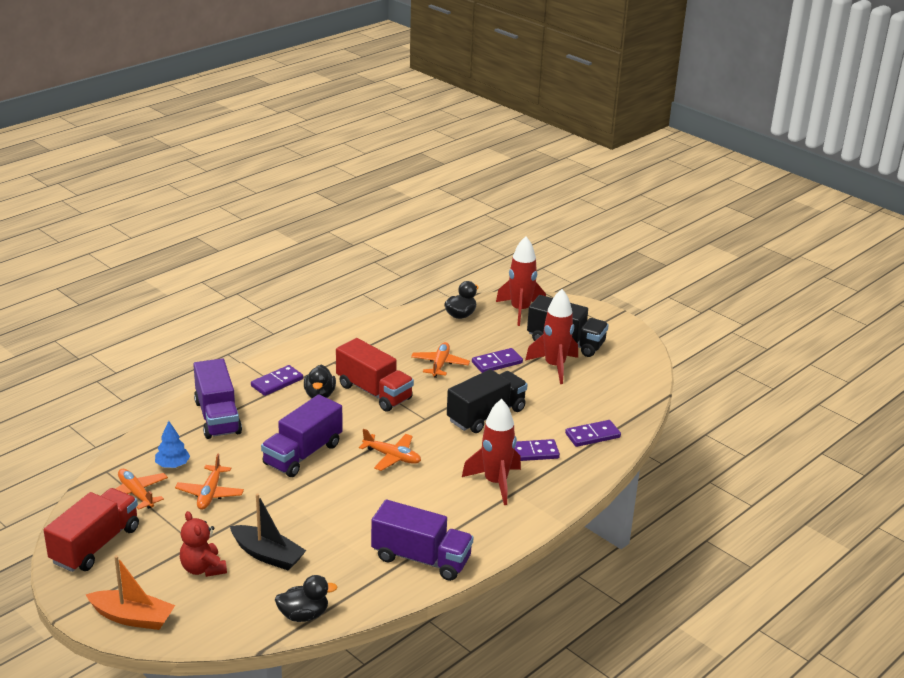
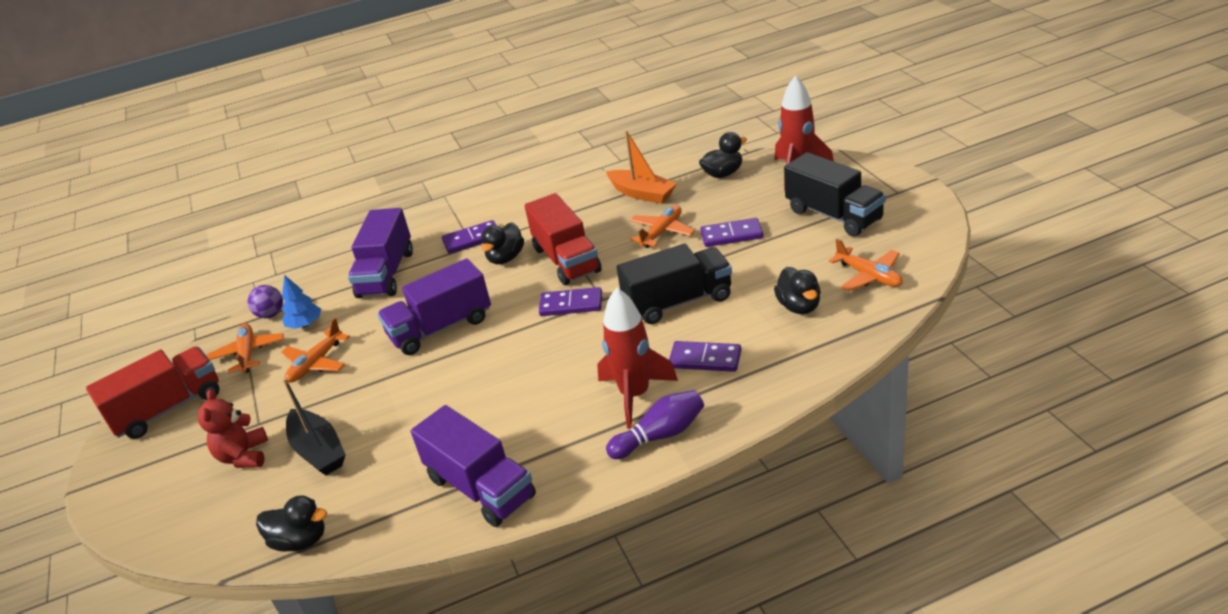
camera: 30 degrees right, 5 degrees up
orange boat [86,555,175,630] -> orange boat moved to [606,130,677,204]
orange plane [359,429,421,471] -> orange plane moved to [829,239,903,291]
red rocket [525,289,578,384] -> none
purple domino [565,420,621,447] -> purple domino moved to [539,287,602,316]
none -> purple ball [247,285,283,318]
none -> purple bowling pin [606,390,704,459]
none -> black duck [774,267,821,314]

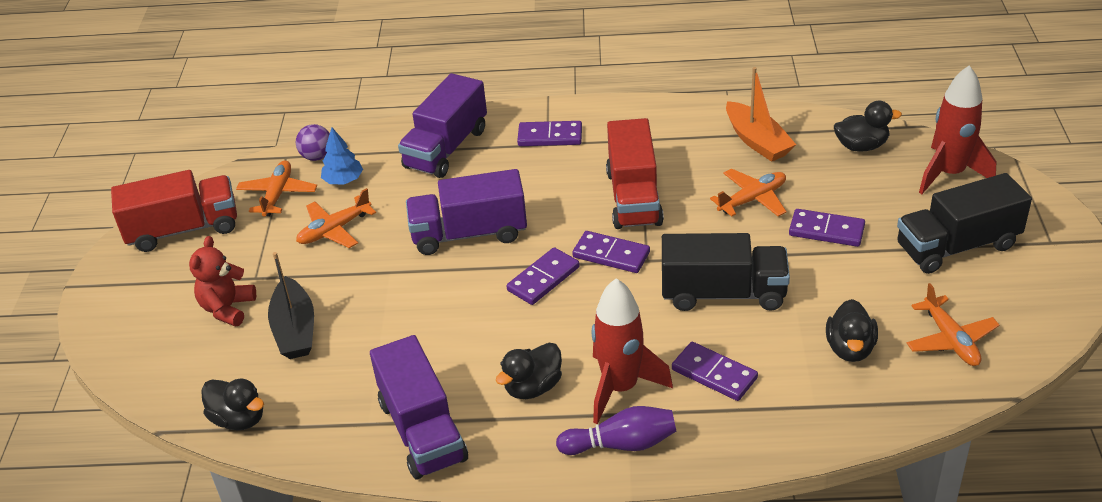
camera: 20 degrees right, 5 degrees up
black duck [481,222,524,264] -> black duck moved to [496,343,562,399]
black truck [784,152,886,237] -> black truck turned 90 degrees clockwise [897,173,1032,274]
none -> purple domino [507,247,580,305]

